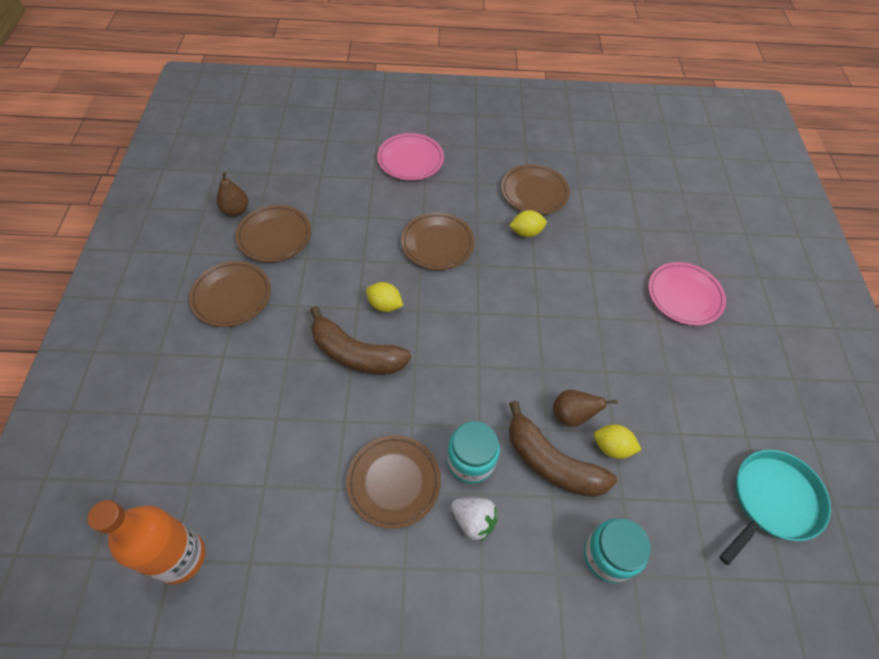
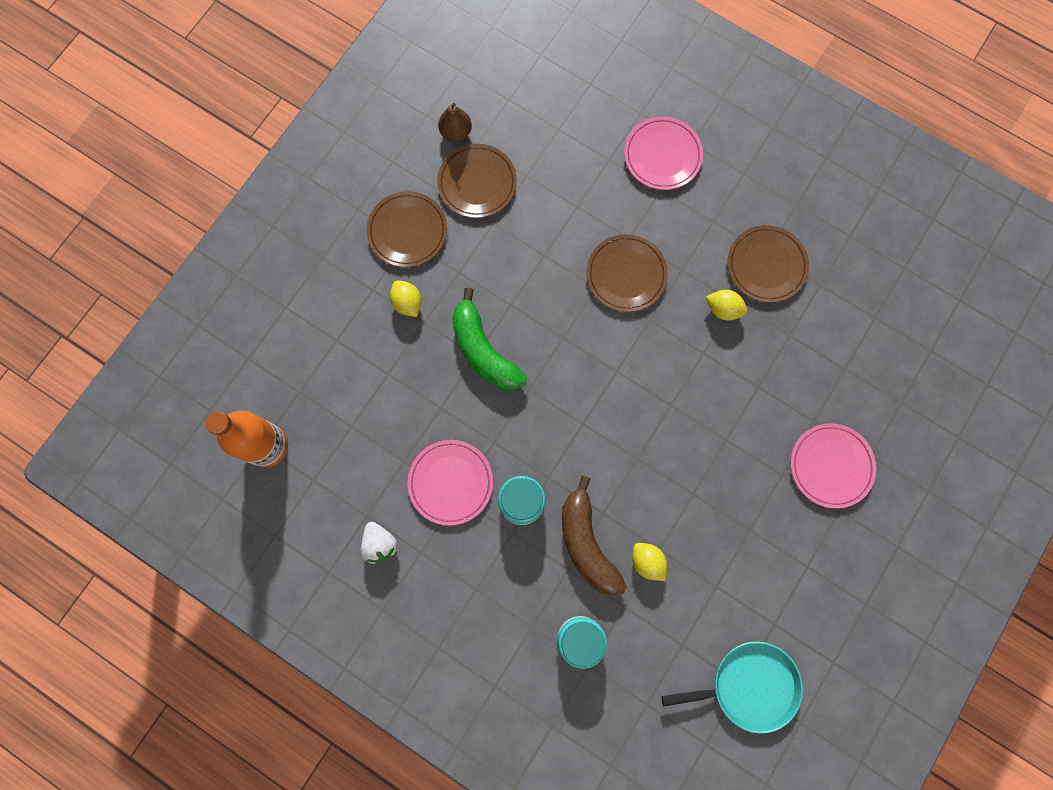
camera: 35 degrees right, 20 degrees up
brown banana [310,306,411,374] -> green banana [452,288,527,390]
brown plate [346,435,441,529] -> pink plate [407,440,493,526]
yellow lemon [366,282,403,312] -> yellow lemon moved to [390,280,422,317]
white strawberry [451,498,498,542] -> white strawberry moved to [361,522,398,565]
brown pear [553,390,617,427] -> none

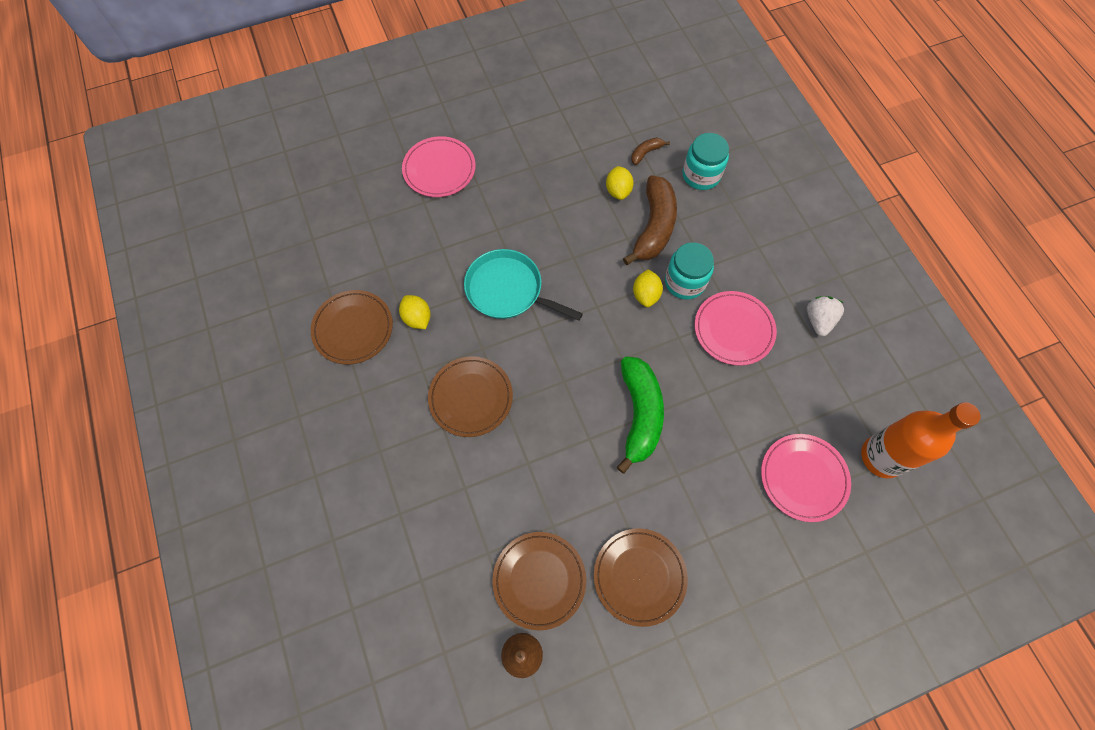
camera: 145 degrees left, 10 degrees down
yellow lemon [390,280,422,317] -> yellow lemon moved to [633,269,663,307]
pink plate [624,117,703,190] -> pink plate moved to [761,434,851,522]
turquoise pan [662,641,803,733] -> turquoise pan moved to [464,249,583,321]
none -> brown banana [631,138,670,165]

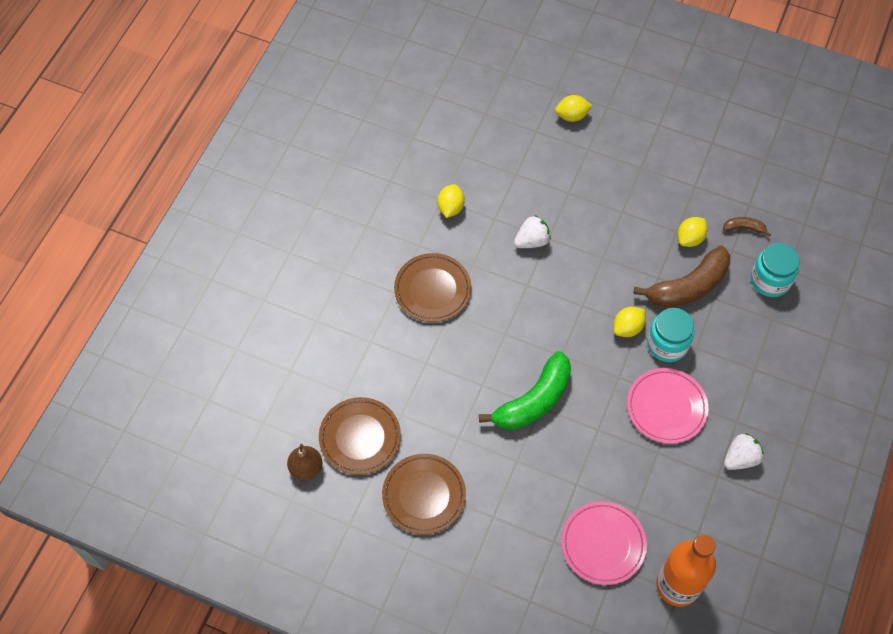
camera: 45 degrees right, 5 degrees down
brown plate [311,290,393,364] -> none
pink plate [402,136,476,197] -> yellow lemon [555,95,592,122]
turquoise pan [464,249,583,321] -> white strawberry [514,215,551,248]

